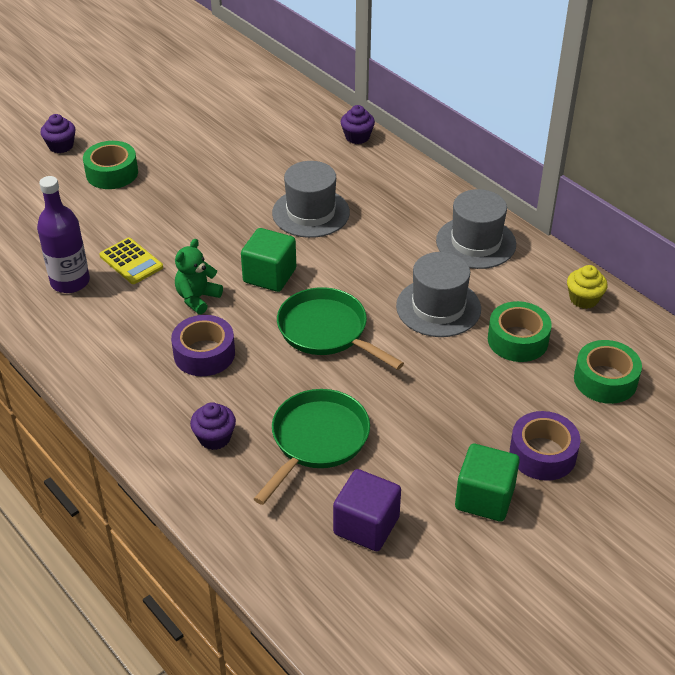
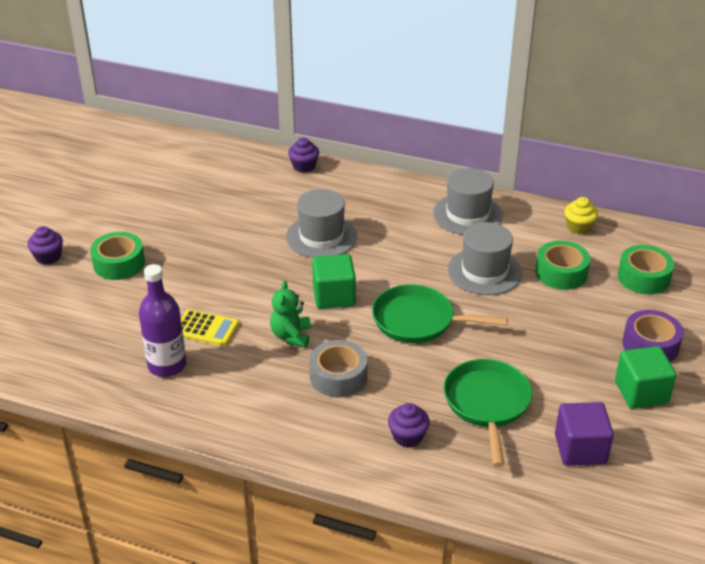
camera: 30 degrees left, 5 degrees down
purple tape [171,315,235,376] -> grey tape [309,340,367,397]

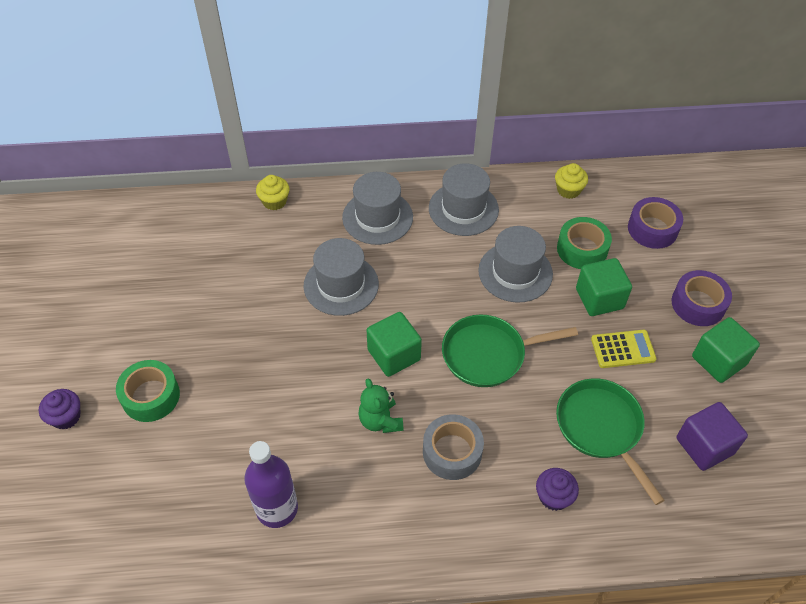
camera: 25 degrees left, 15 degrees up
yellow calculator [181,309,239,346] -> yellow calculator moved to [591,330,657,368]
purple cupcake [288,137,319,173] -> yellow cupcake [256,175,290,210]
green tape [618,245,674,294] -> purple tape [628,197,683,249]
none -> grey hat [342,172,413,245]
none -> green cube [576,258,632,316]

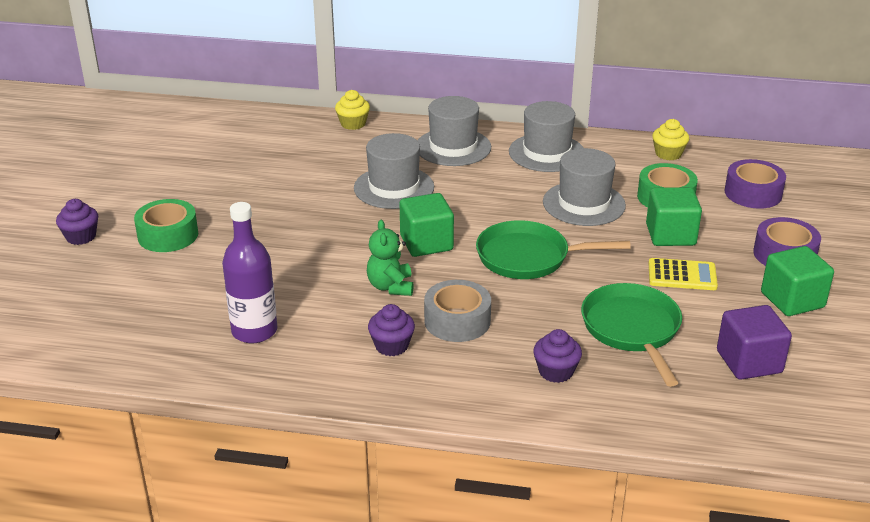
camera: 15 degrees right, 20 degrees down
none -> purple cupcake [368,304,415,356]

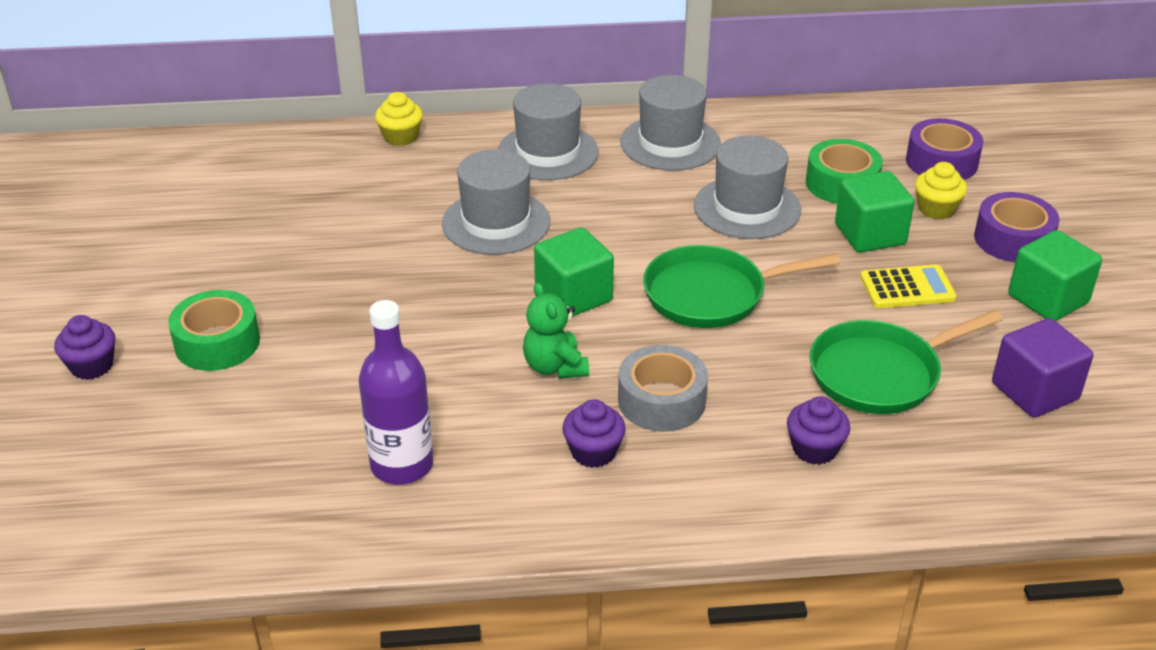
camera: 15 degrees left, 5 degrees up
green pan [581,283,682,387] -> green pan turned 90 degrees counterclockwise [810,310,1003,414]
yellow cupcake [652,119,689,160] -> yellow cupcake moved to [915,162,967,219]

